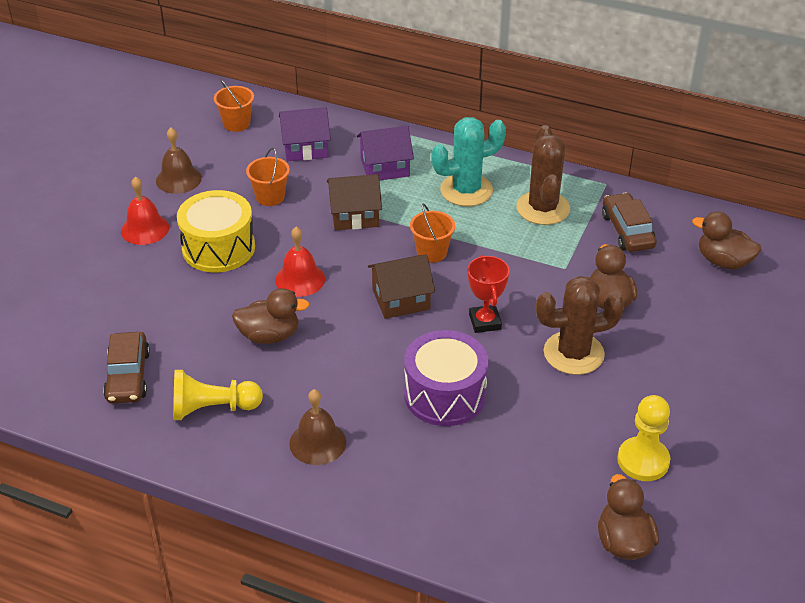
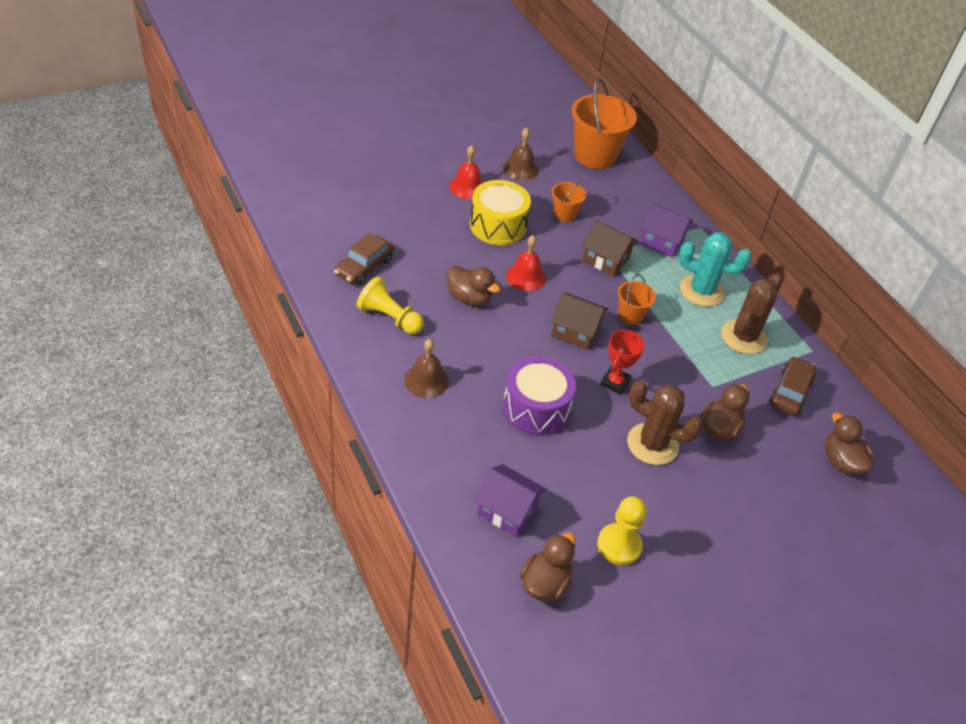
camera: 35 degrees right, 5 degrees up
orange bucket [214,80,254,132] -> orange bucket [572,78,637,169], size x1.97
purple house [279,107,331,161] -> purple house moved to [474,464,547,536]

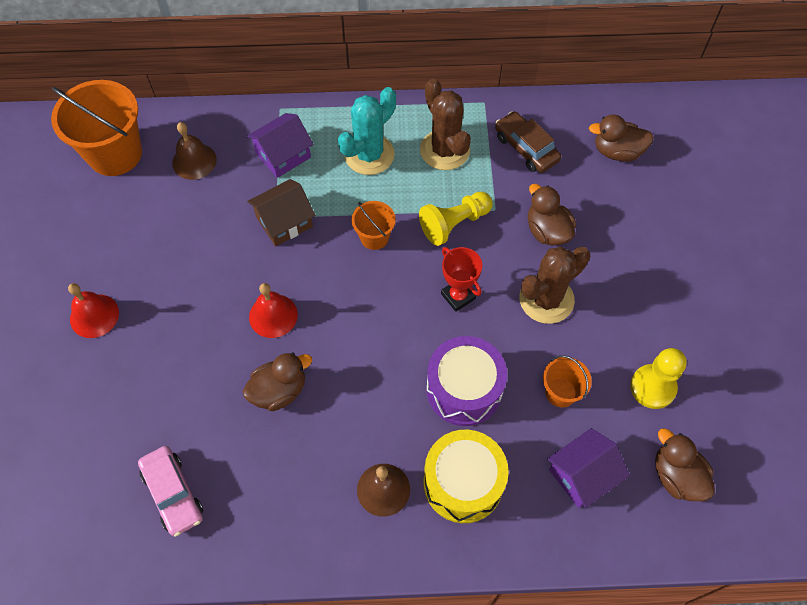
camera: 60 degrees left, 15 degrees up
brown car [334,233,394,285] -> pink car [138,446,203,537]
yellow pawn [357,276,424,334] -> yellow pawn moved to [419,192,493,246]
yellow drum [470,180,531,245] -> yellow drum moved to [423,430,509,523]
brown bell [503,128,538,181] -> brown bell moved to [172,122,217,180]
brown house [551,293,608,350] -> none
orange bucket [552,179,586,222] -> orange bucket moved to [543,355,592,408]

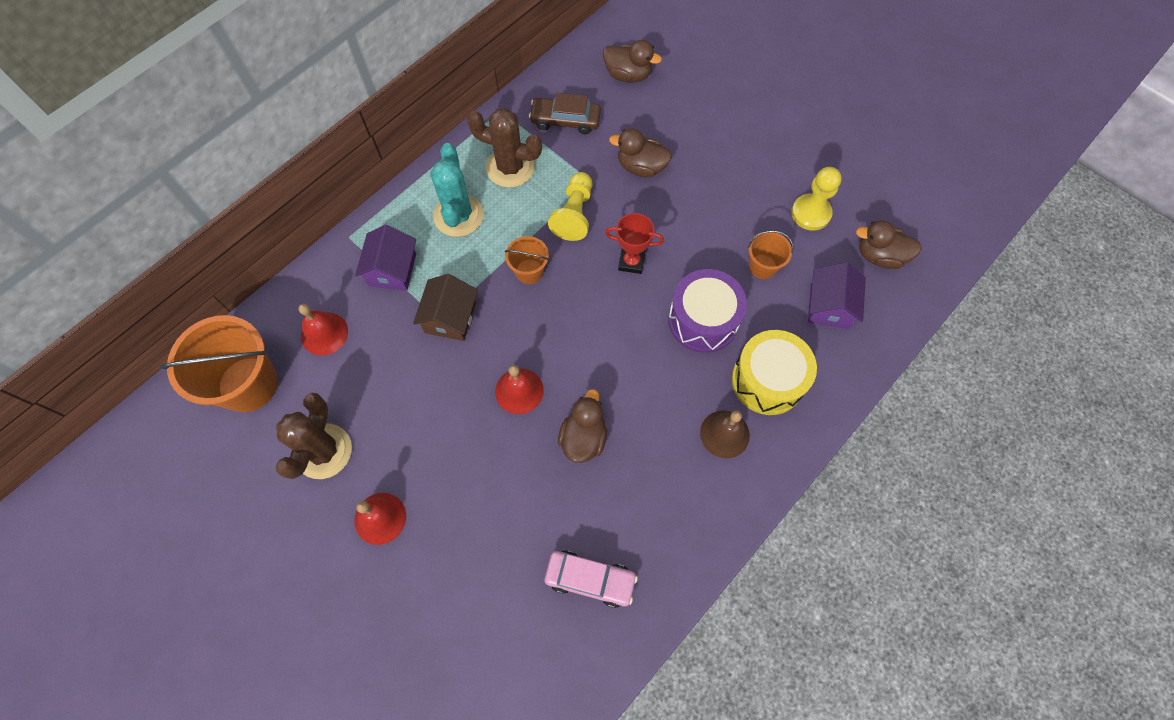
camera: 45 degrees left, 5 degrees up
brown bell [172,122,217,180] -> red bell [298,304,348,356]
brown cactus [519,246,590,324] -> brown cactus moved to [276,393,352,479]
brown duck [589,115,654,162] -> brown duck turned 120 degrees counterclockwise [603,40,662,83]

